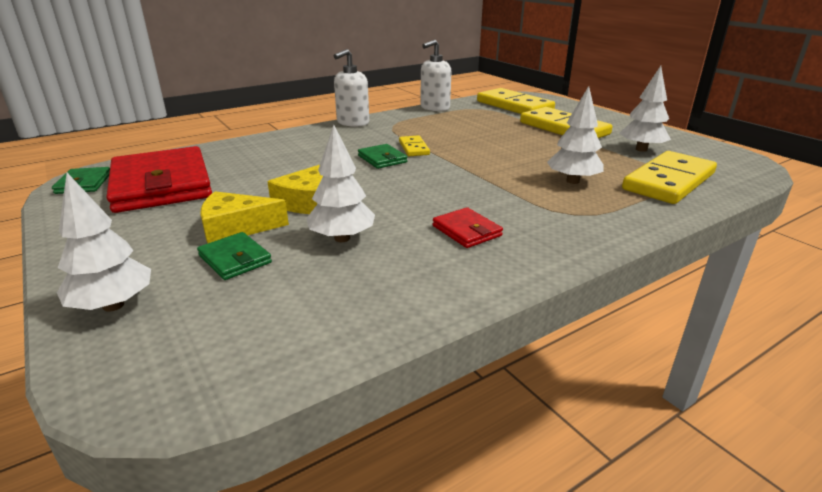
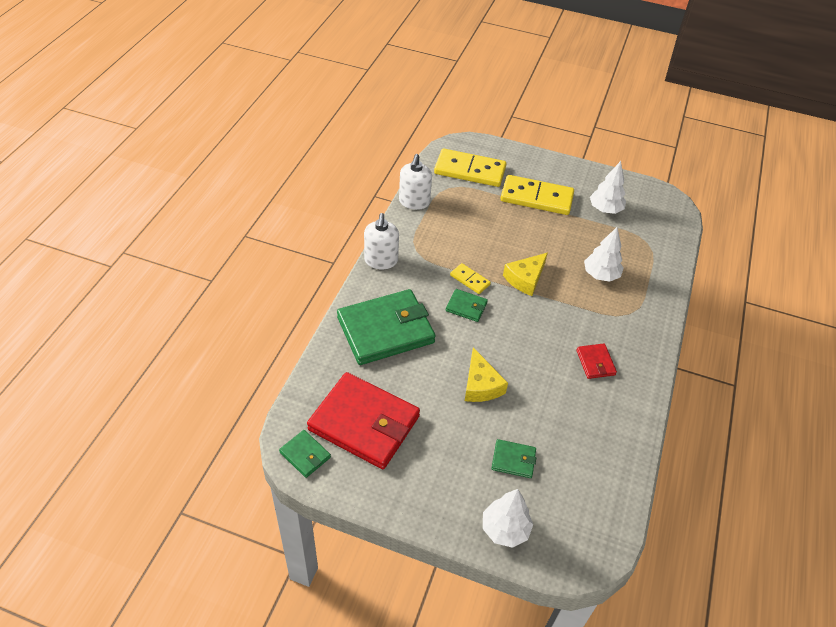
camera: 40 degrees left, 20 degrees up
yellow cheese [200,191,289,243] -> yellow cheese moved to [503,253,548,296]
white tree [306,125,375,242] -> none
red wallet [433,207,503,248] -> red wallet turned 60 degrees clockwise [576,343,617,379]
yellow domino [622,151,717,204] -> none
none -> green wallet [337,289,436,365]

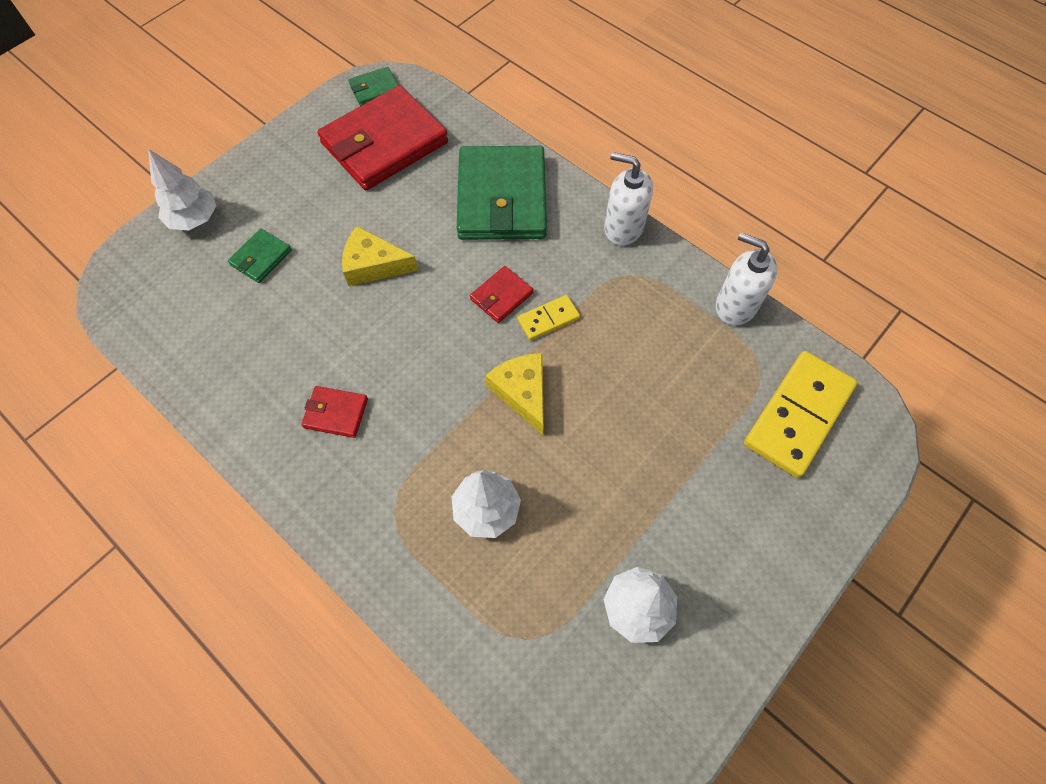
camera: 115 degrees right, 15 degrees up
green wallet [446,289,488,322] -> red wallet [470,266,533,323]
yellow domino [500,175,574,215] -> none

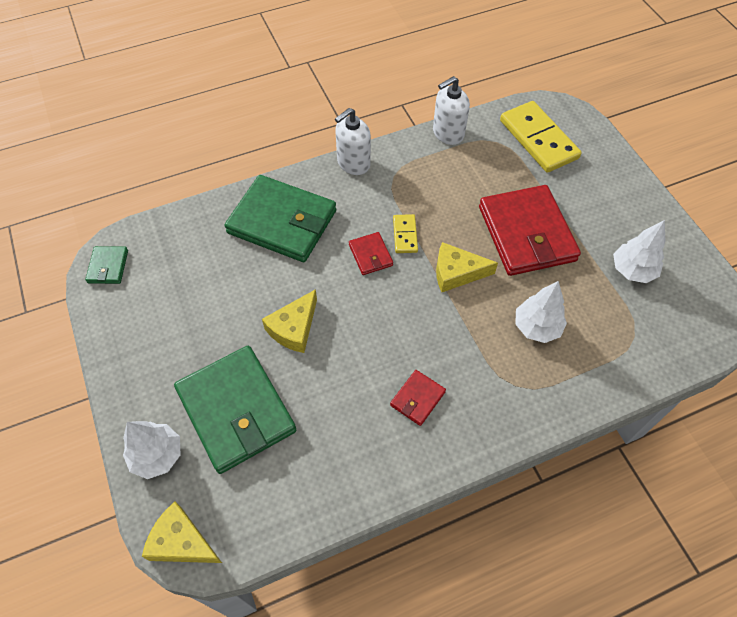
camera: 65 degrees left, 5 degrees down
green wallet [228,229,292,283] -> green wallet [174,346,296,474], size x2.25
red wallet [317,85,448,190] -> red wallet moved to [479,185,581,276]
none -> yellow cheese [142,501,222,563]

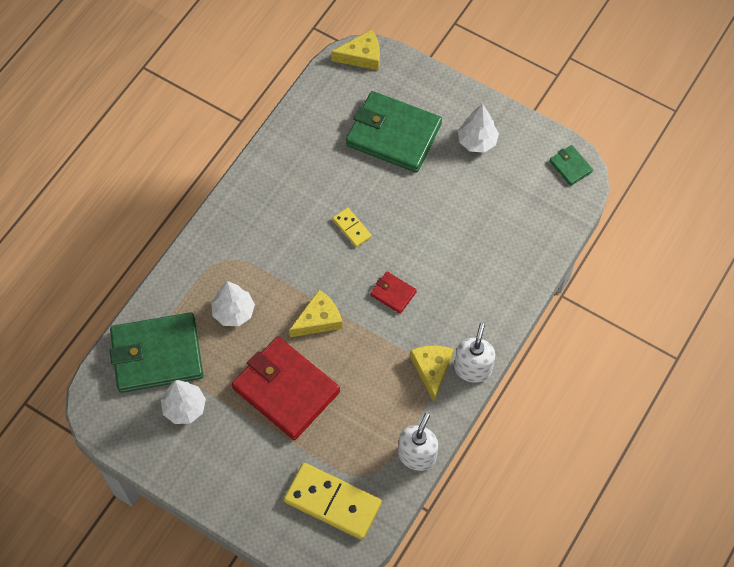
camera: 145 degrees right, 5 degrees up
white tree [123,421,180,479] -> white tree moved to [458,104,499,153]
green wallet [224,175,336,262] -> green wallet moved to [110,312,203,393]
yellow cheese [262,289,317,353] -> yellow cheese moved to [410,346,453,402]
red wallet [390,370,446,426] -> none
yellow domino [393,214,418,253] -> yellow domino moved to [333,208,372,247]

